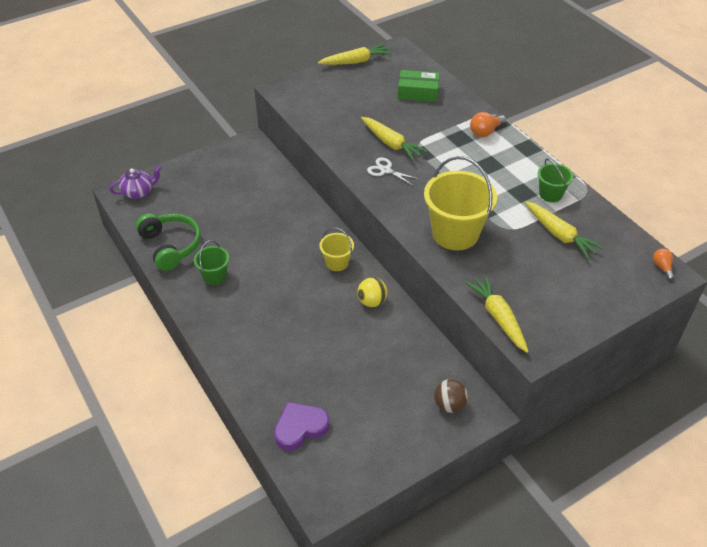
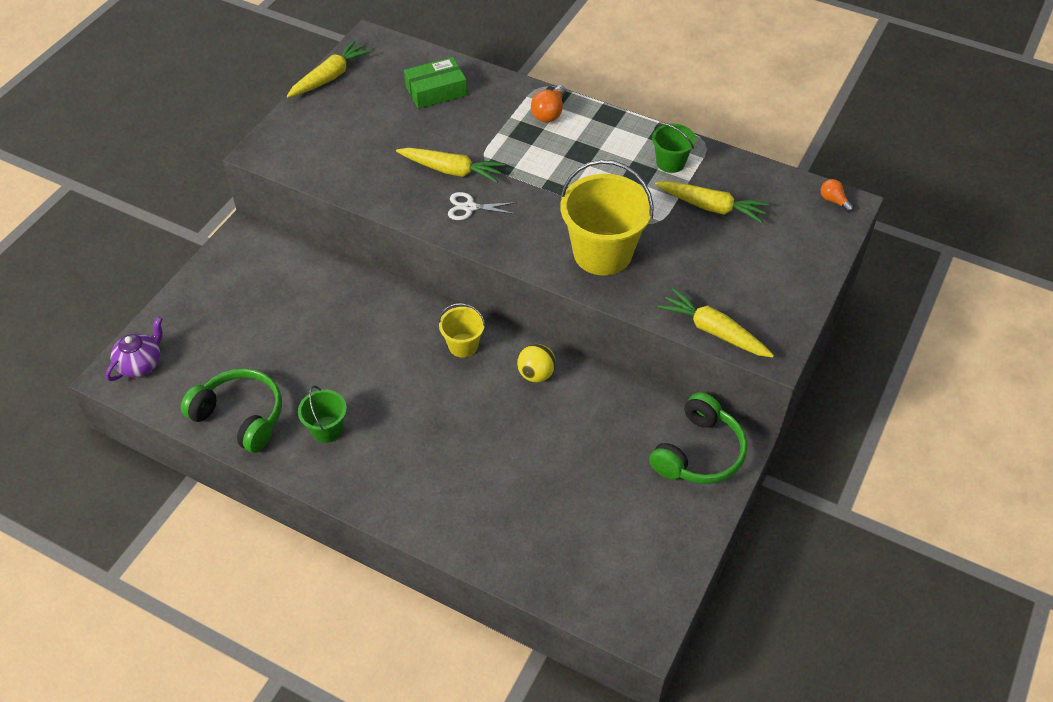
camera: 30 degrees left, 5 degrees up
purple heart [274,402,329,451] -> none
brown ball [434,379,468,413] -> green headphones [649,392,747,484]

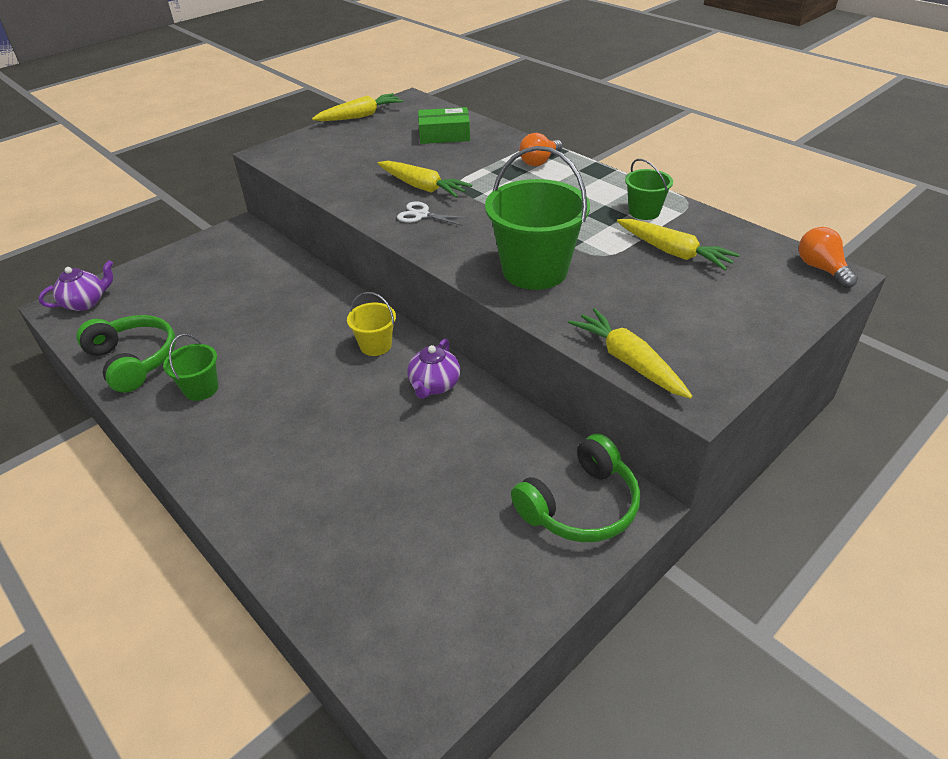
camera: 20 degrees right, 10 degrees down
yellow ball [517,344,556,382] -> purple teapot [407,339,460,399]
yellow bucket [560,160,654,275] -> green bucket [485,146,590,290]
orange light bulb [821,179,854,212] -> orange light bulb [799,227,858,288], size x1.55

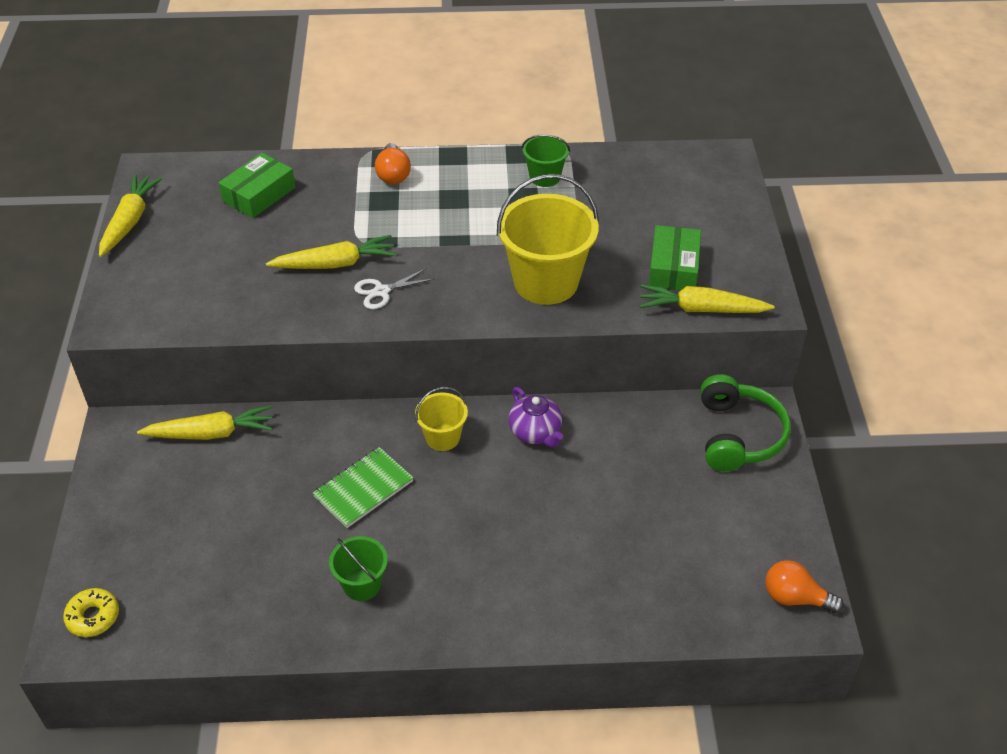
camera: 50 degrees left, 5 degrees up
purple teapot [38,260,113,311] -> yellow donut [63,588,119,637]
green headphones [76,315,176,393] -> none
green bucket [485,146,590,290] -> yellow bucket [497,174,599,305]
yellow carrot [617,219,740,270] -> yellow carrot moved to [137,405,273,440]
orange light bulb [799,227,858,288] -> orange light bulb moved to [765,560,844,613]
none -> green notebook [313,447,414,528]
none -> green box [649,225,701,290]

